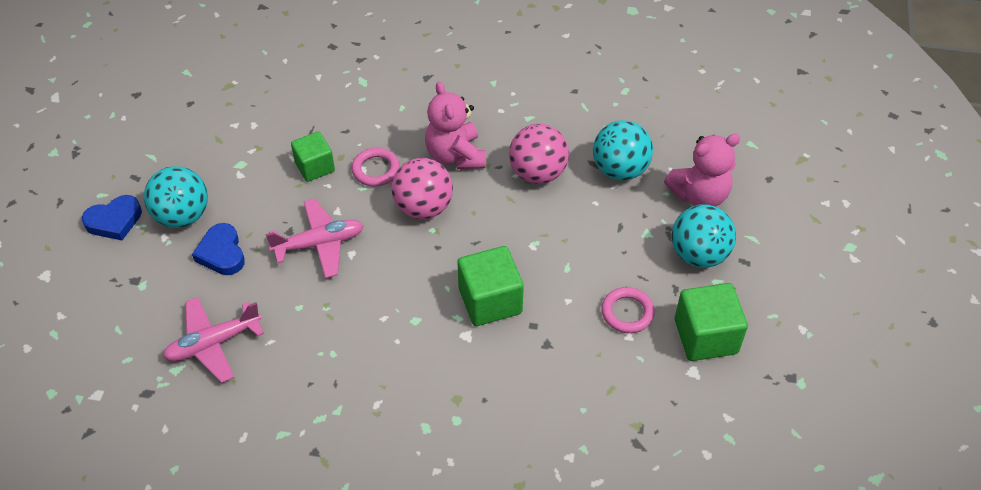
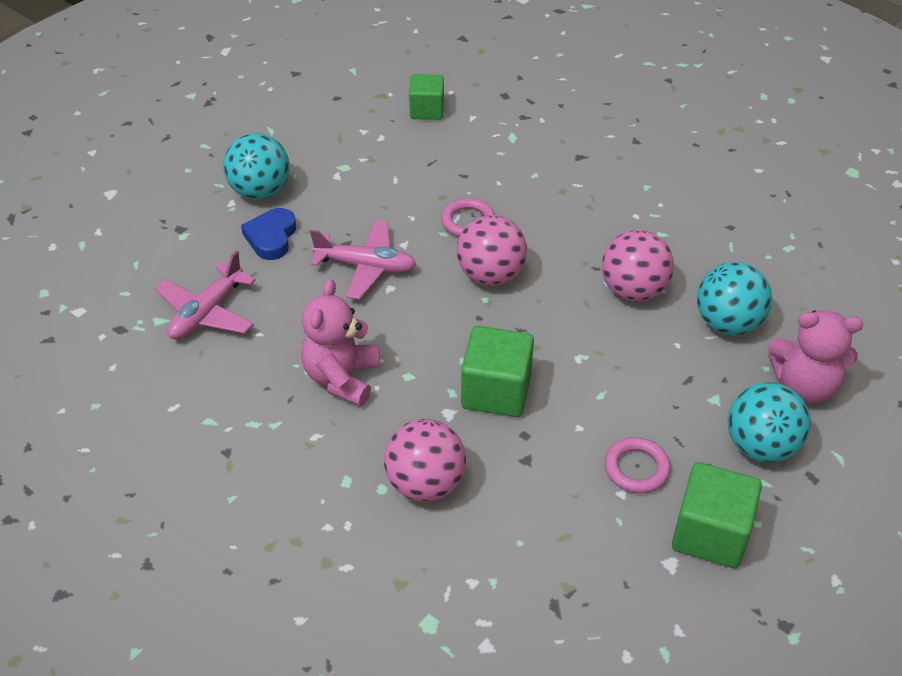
camera: 30 degrees right, 5 degrees down
blue heart [82,195,142,240] -> none
pink plane [163,297,264,383] -> pink plane turned 60 degrees counterclockwise [155,250,256,339]
green cube [291,131,335,182] -> green cube moved to [409,74,444,120]
pink teddy bear [425,81,485,169] -> pink teddy bear moved to [301,279,380,407]
none -> pink ball [384,419,466,502]

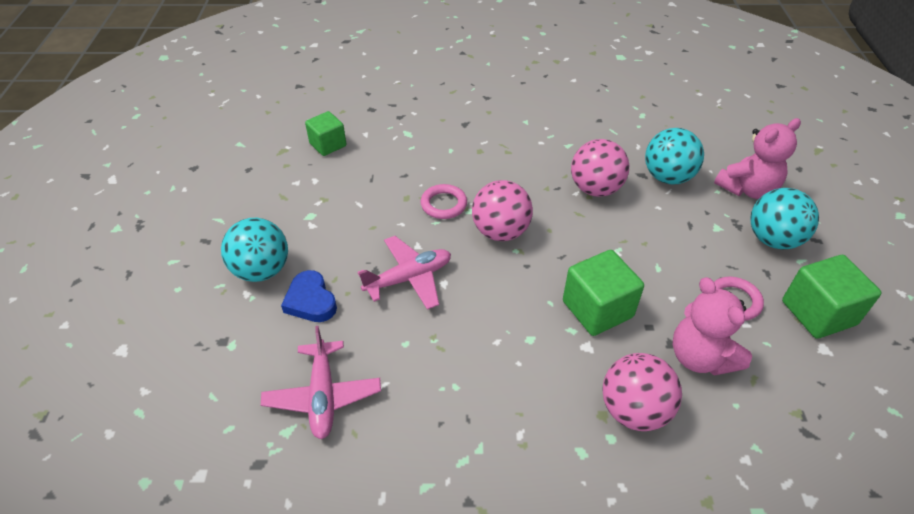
camera: 40 degrees left, 0 degrees up
pink teddy bear [301,279,380,407] -> pink teddy bear moved to [673,277,752,376]

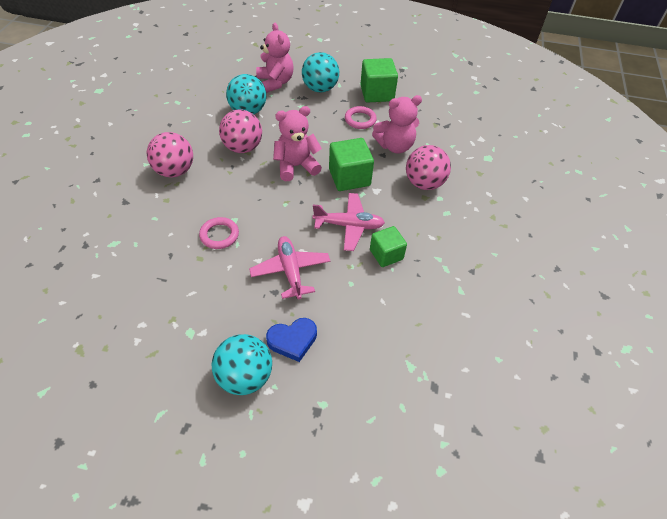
camera: 80 degrees left, 5 degrees up
pink plane [261,326,381,439] -> pink plane moved to [313,193,385,251]
green cube [305,111,346,156] -> green cube moved to [370,226,407,267]
pink ball [472,180,533,241] -> pink ball moved to [147,132,193,178]
none -> pink teddy bear [273,106,322,181]

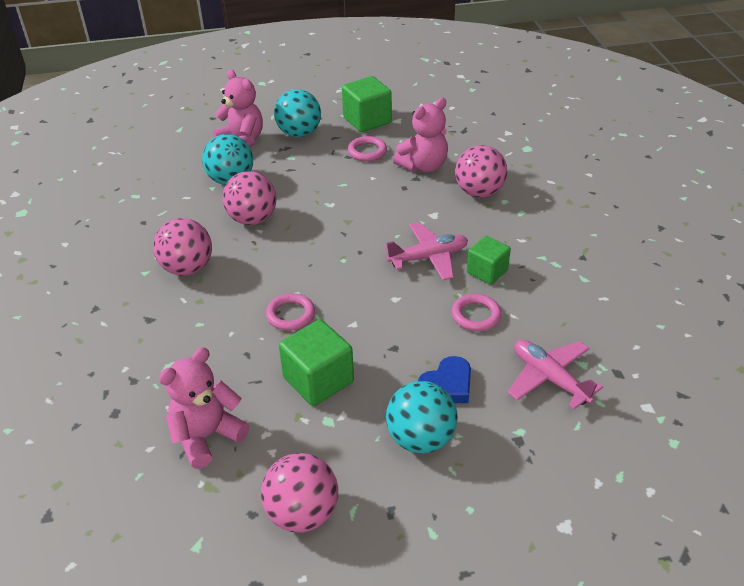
camera: 20 degrees left, 10 degrees down
pink plane [249,236,331,299] -> pink plane moved to [507,340,603,409]
pink teddy bear [273,106,322,181] -> pink teddy bear moved to [159,347,249,469]
green cube [329,138,374,191] -> green cube moved to [279,319,354,406]
none -> pink ball [261,453,338,532]
none -> pink ring [451,294,501,331]

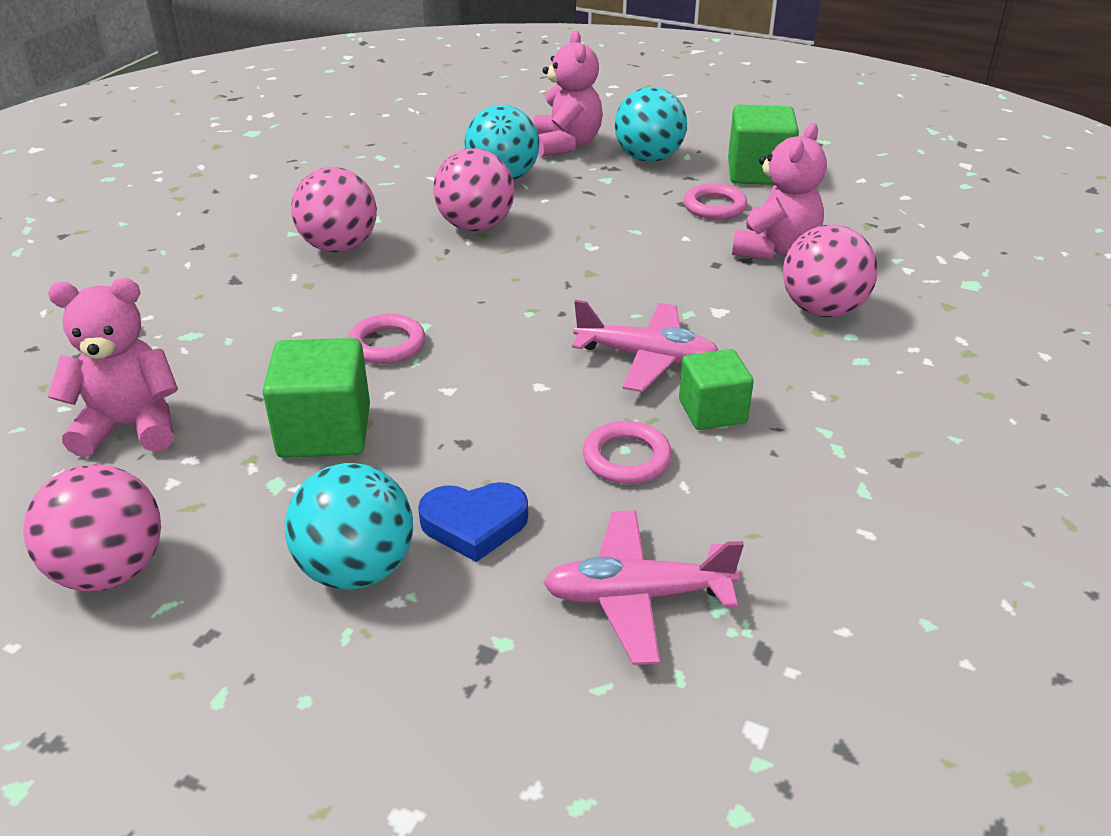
camera: 35 degrees right, 5 degrees down
pink teddy bear [393,98,448,172] -> pink teddy bear turned 60 degrees counterclockwise [732,123,827,260]
pink plane [507,340,603,409] -> pink plane turned 90 degrees counterclockwise [543,510,744,665]

